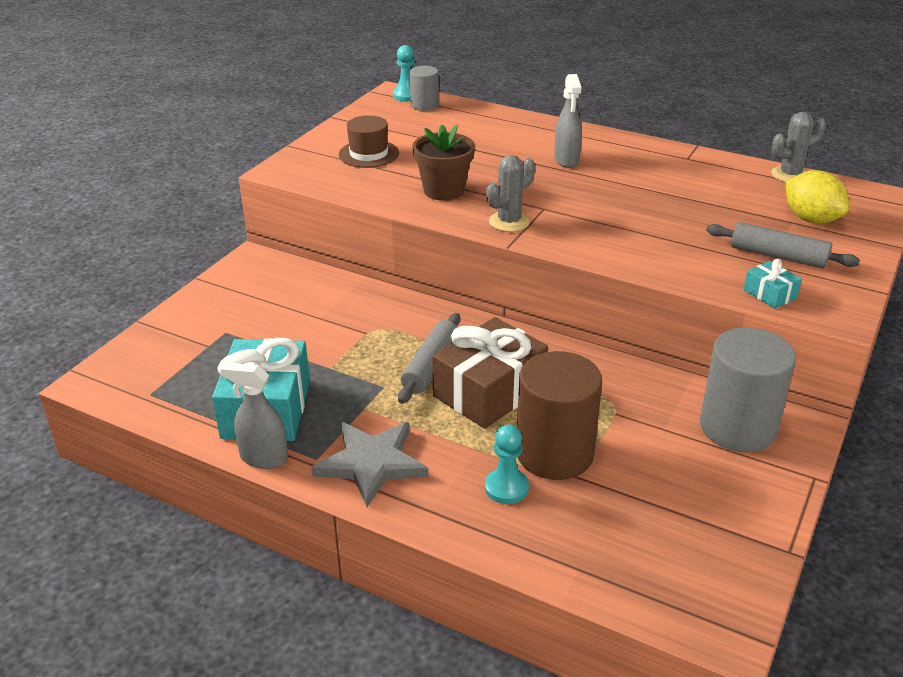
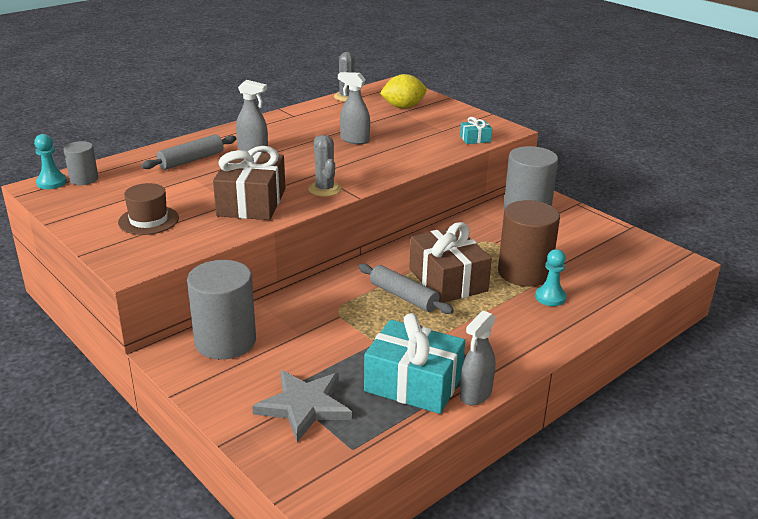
camera: 70 degrees left, 5 degrees down
grey star [311,422,429,507] -> grey star moved to [252,370,352,442]
brown flower pot [412,124,475,201] -> brown gift [213,146,285,220]
grey rolling pin [706,222,860,269] -> grey rolling pin moved to [141,134,237,170]
none -> grey cylinder [187,260,256,359]
none -> grey spray bottle [338,72,370,144]

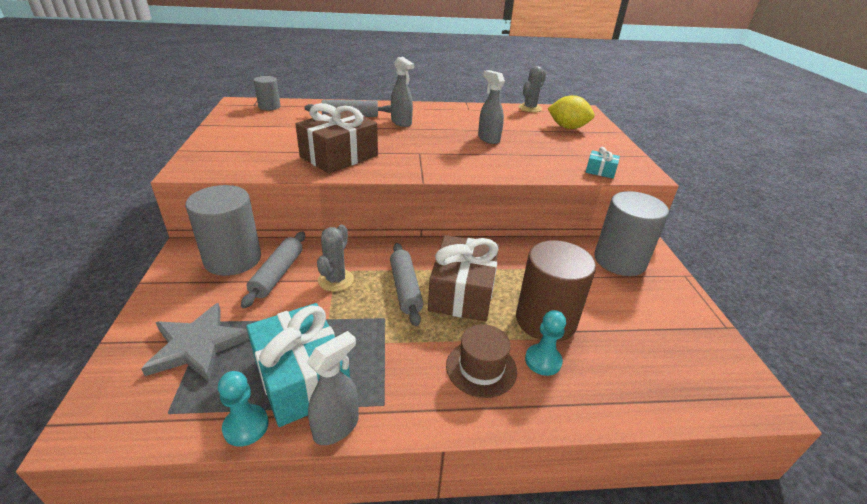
camera: 35 degrees right, 5 degrees up
turquoise pawn [34,134,67,189] -> turquoise pawn moved to [218,371,269,447]
brown hat [118,183,179,235] -> brown hat moved to [446,324,517,398]
grey cactus [308,135,341,197] -> grey cactus moved to [317,224,354,292]
grey spray bottle [460,310,496,405] -> grey spray bottle turned 150 degrees clockwise [307,331,359,445]
none -> grey rolling pin [241,232,305,308]

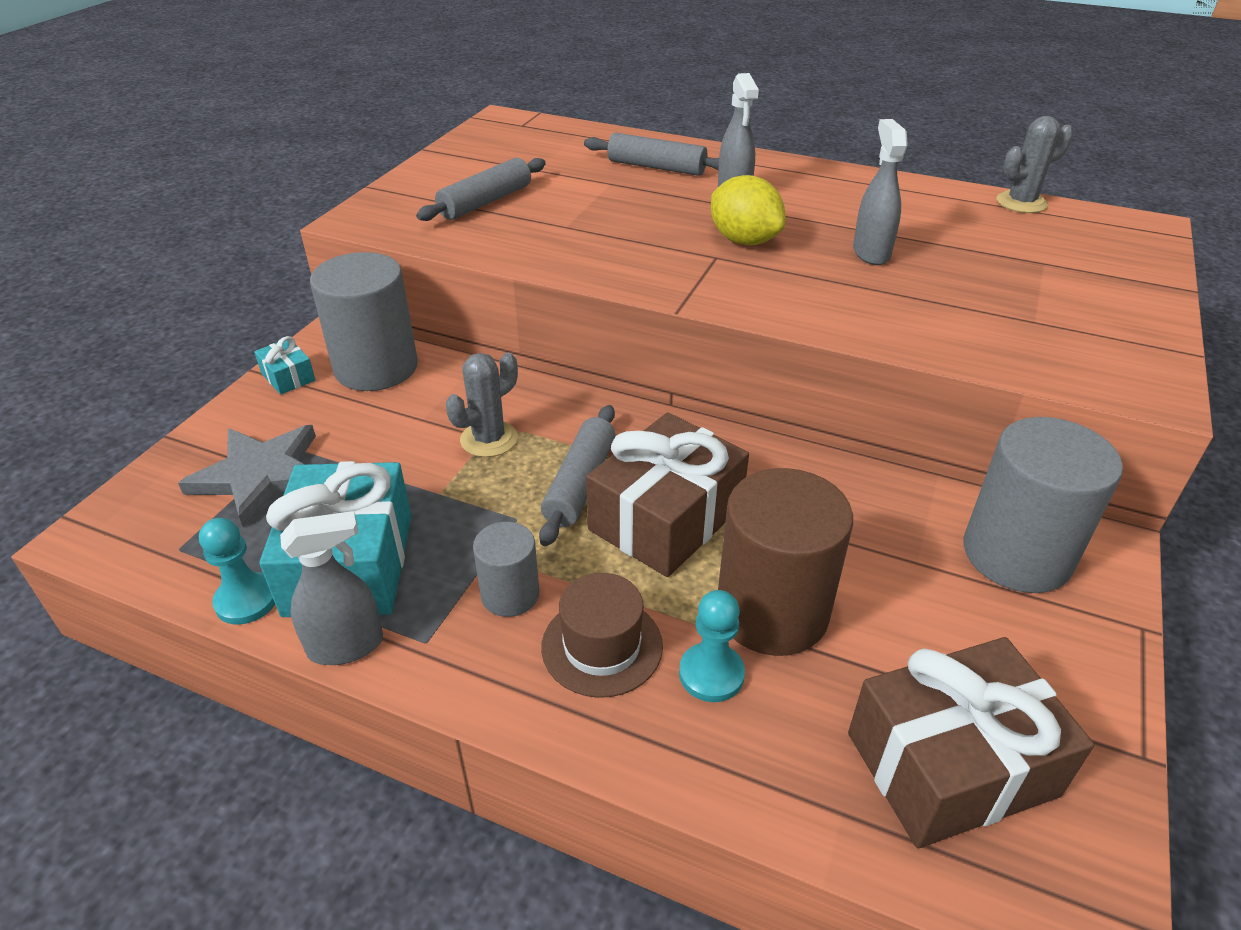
camera: 30 degrees right, 5 degrees up
grey rolling pin [241,232,305,308] -> grey rolling pin moved to [416,158,546,221]
grey cylinder [254,76,280,110] -> grey cylinder moved to [473,522,539,617]
brown gift [295,103,378,173] -> brown gift moved to [848,637,1094,848]
yellow lemon [548,95,595,129] -> yellow lemon moved to [711,175,786,245]
turquoise gift [586,147,620,178] -> turquoise gift moved to [254,336,316,395]

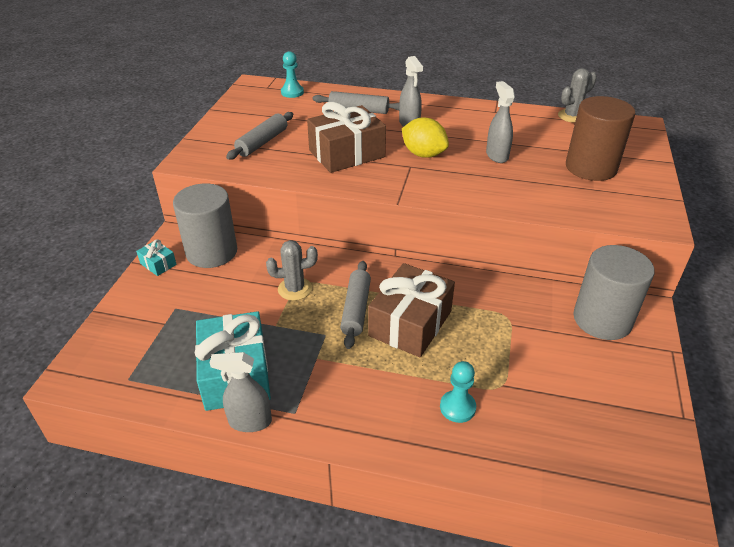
camera: 10 degrees left, 0 degrees up
grey star [178,425,316,528] -> none
turquoise pawn [199,518,275,624] -> turquoise pawn moved to [281,51,304,98]
grey spray bottle [280,511,383,665] -> grey spray bottle turned 150 degrees counterclockwise [210,352,272,432]
grey cactus [446,353,518,457] -> grey cactus turned 45 degrees clockwise [266,240,318,301]
grey cylinder [473,522,539,617] -> none
brown hat [541,573,663,698] -> none
brown cylinder [718,468,853,656] -> brown cylinder moved to [566,96,636,181]
brown gift [848,637,1094,848] -> brown gift moved to [307,102,386,173]

